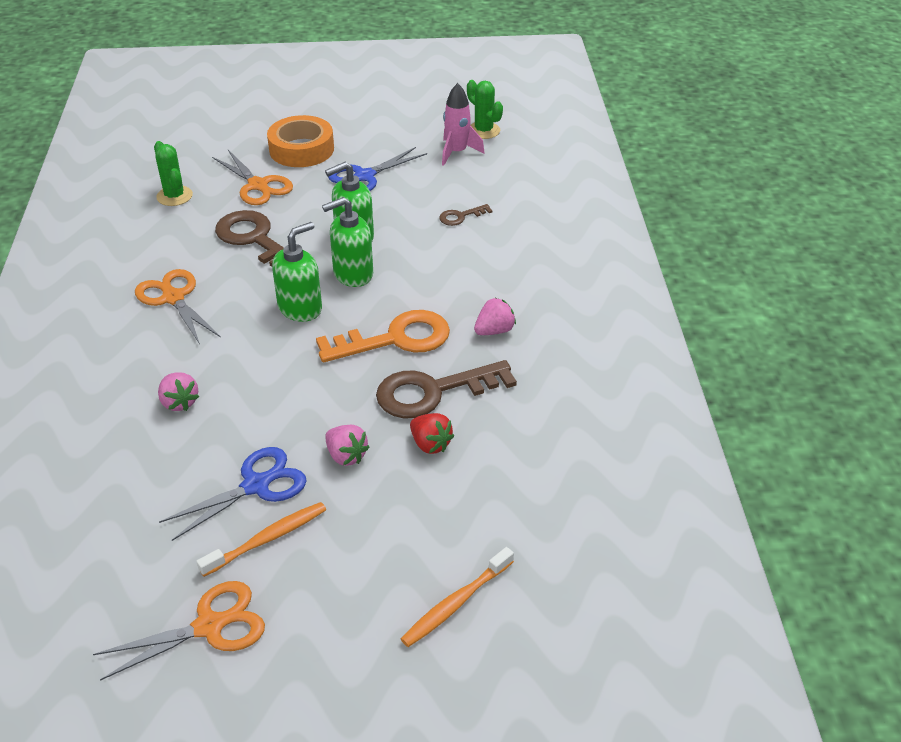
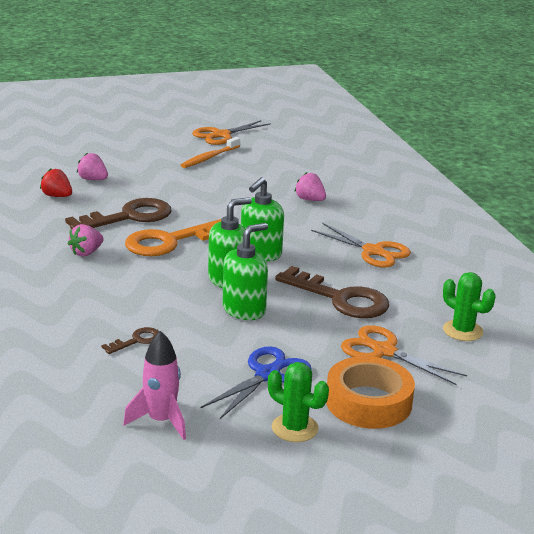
camera: 165 degrees right, 15 degrees down
blue scissors [159,447,306,541] -> none
pink strawberry [325,425,369,466] -> pink strawberry moved to [77,153,108,180]
orange toothbrush [401,547,514,647] -> none
red strawberry [410,413,454,454] -> red strawberry moved to [40,169,72,197]
green cactus [467,80,503,139] -> green cactus moved to [268,362,329,442]

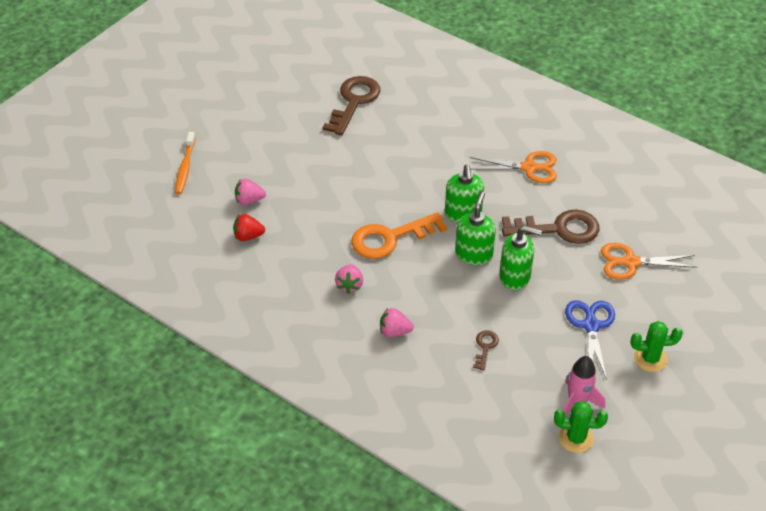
camera: 35 degrees left, 20 degrees up
brown key [65,198,171,230] -> brown key moved to [323,76,380,135]
orange key [125,219,221,256] -> orange key turned 45 degrees clockwise [351,212,447,259]
orange toothbrush [181,137,240,168] -> orange toothbrush moved to [175,132,196,194]
orange scissors [192,120,271,145] -> none
green soap dispenser [223,223,268,320] -> green soap dispenser turned 90 degrees clockwise [499,226,542,290]
pink strawberry [294,172,326,201] -> pink strawberry moved to [380,308,414,337]
orange tape [326,356,415,429] -> none
green cactus [443,272,495,341] -> green cactus moved to [554,401,608,453]

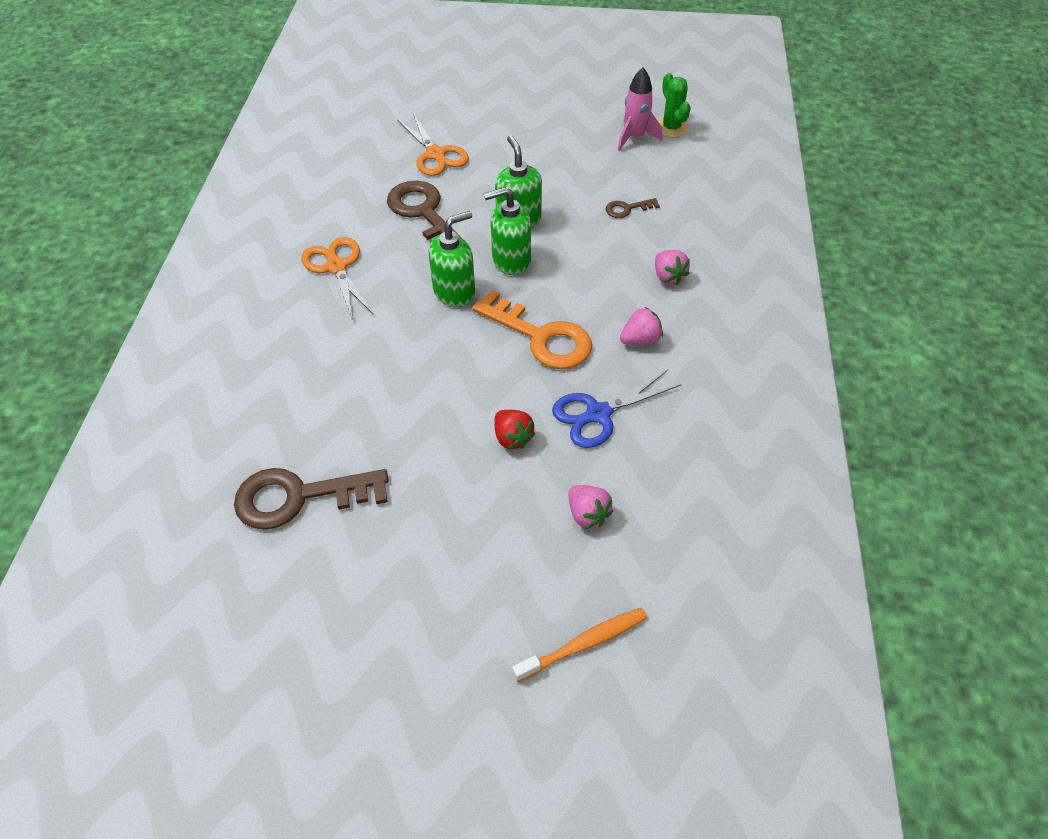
camera: 120 degrees left, 5 degrees up
red strawberry [233,214,265,241] -> red strawberry moved to [494,410,535,449]
blue scissors [565,300,615,379] -> blue scissors moved to [552,370,681,448]
green cactus [631,321,683,372] -> none

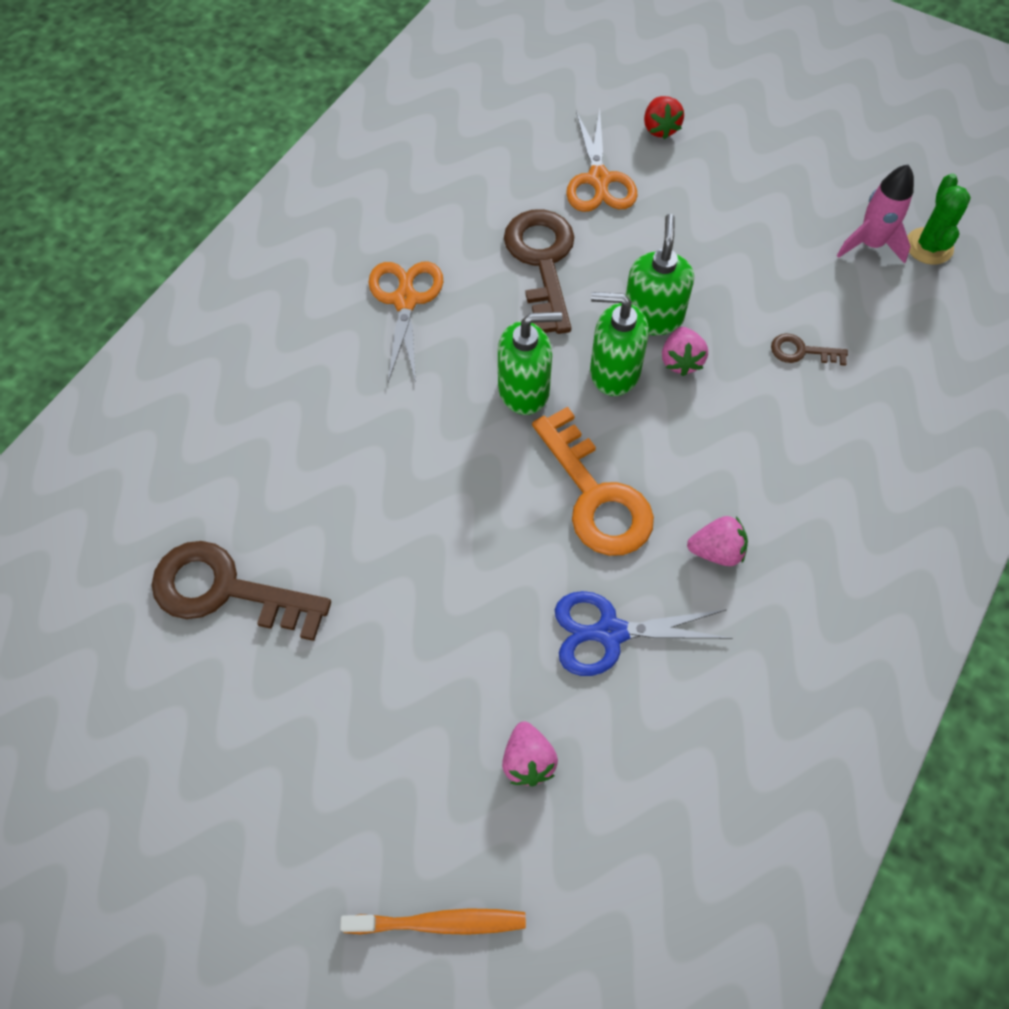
camera: 25 degrees right, 10 degrees up
red strawberry [494,410,535,449] -> red strawberry moved to [644,96,684,139]
pink strawberry [655,250,690,285] -> pink strawberry moved to [662,327,708,376]

